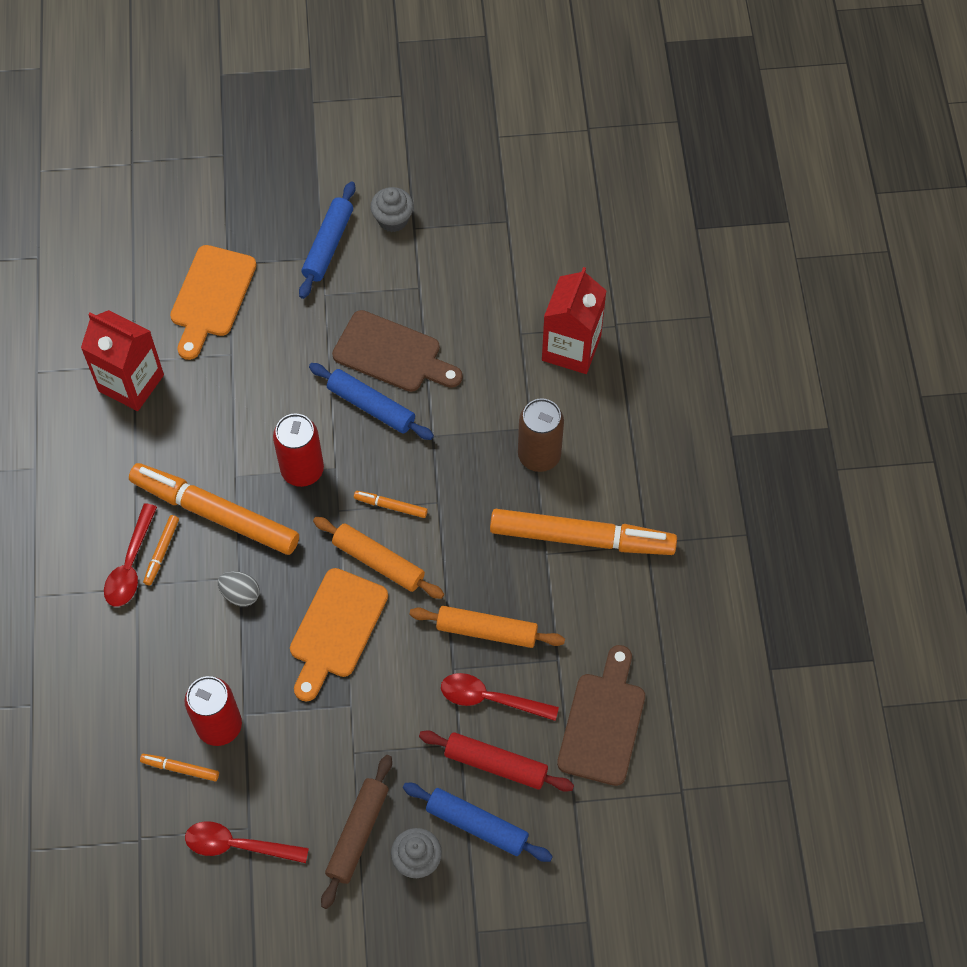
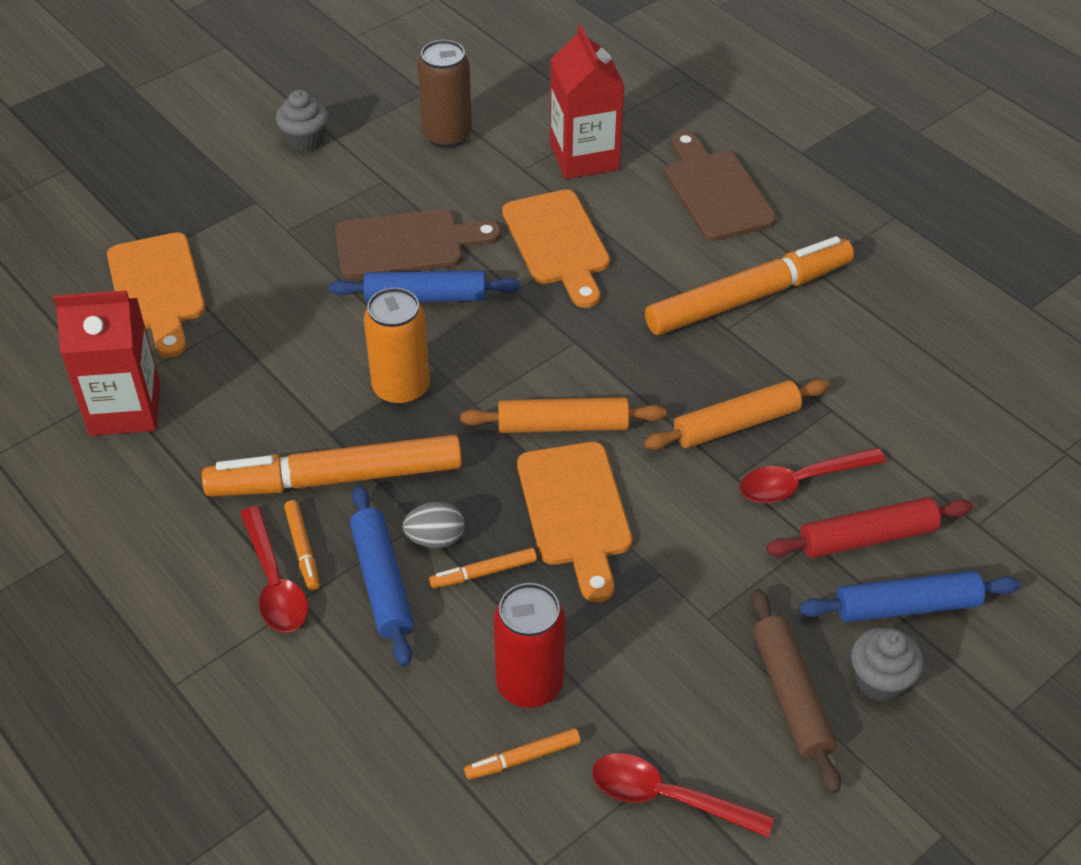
camera: 35 degrees left, 15 degrees down
red spoon [185,821,309,863] -> red spoon turned 45 degrees clockwise [592,753,774,837]
red can [273,414,324,487] -> orange can [364,288,430,405]
blue rolling pin [299,182,356,299] -> blue rolling pin moved to [350,485,413,667]
orange marker [354,491,428,518] -> orange marker moved to [429,548,537,588]
brown can [518,398,564,472] -> brown can moved to [418,40,472,148]
brown cutting board [557,645,645,786] -> brown cutting board moved to [665,131,776,241]
none -> orange cutting board [502,190,610,308]

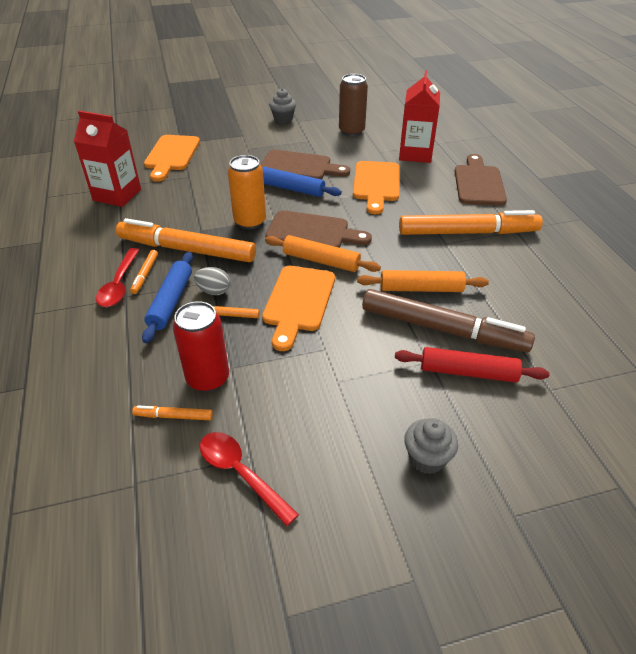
camera: 25 degrees right, 5 degrees down
red spoon [740,448,886,503] -> brown marker [362,289,535,353]
brown rolling pin [751,588,841,794] -> none
blue rolling pin [799,571,1021,622] -> none
none -> brown cutting board [265,210,372,248]

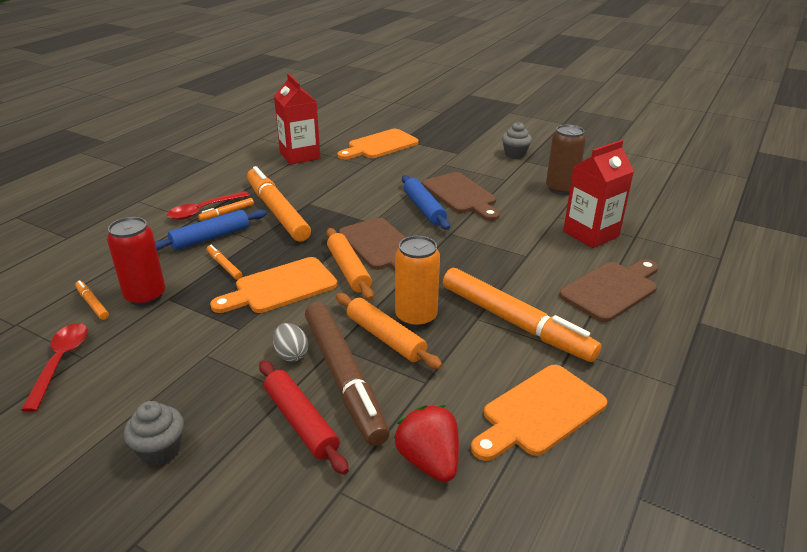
camera: 45 degrees right, 10 degrees down
grey egg [194,267,230,295] -> grey egg moved to [273,323,308,362]
orange can [228,155,266,229] -> orange can moved to [395,236,440,328]
orange cutting board [353,161,400,214] -> orange cutting board moved to [471,365,607,461]
none -> red strawberry [394,405,459,482]

